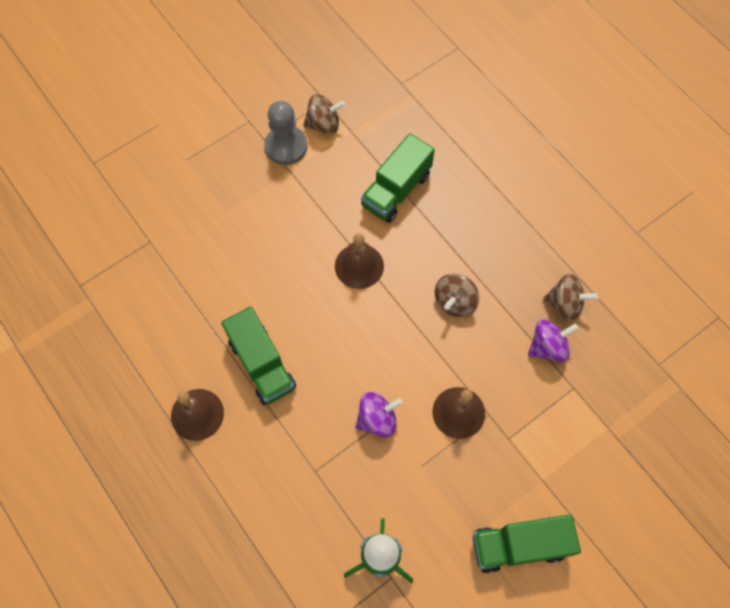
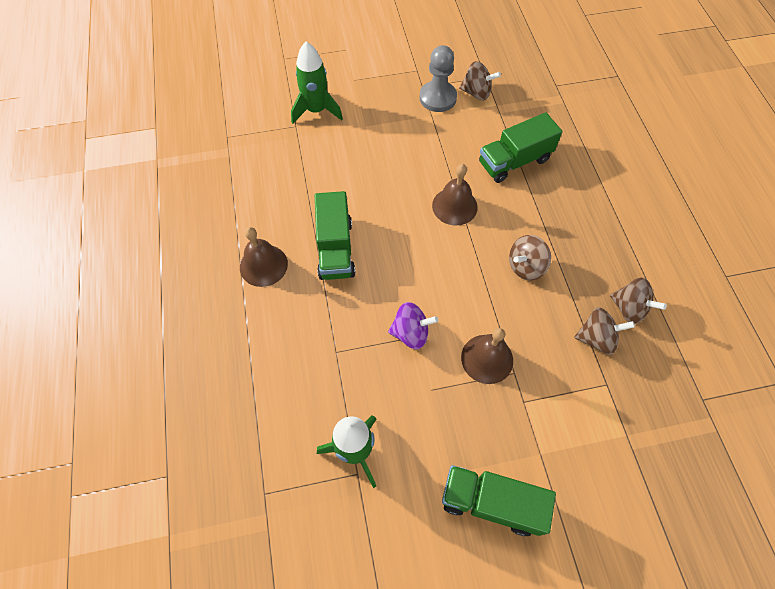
camera: 25 degrees right, 5 degrees down
purple spinning top [528,320,579,362] -> brown spinning top [574,307,635,355]
none -> green rocket [291,42,343,124]

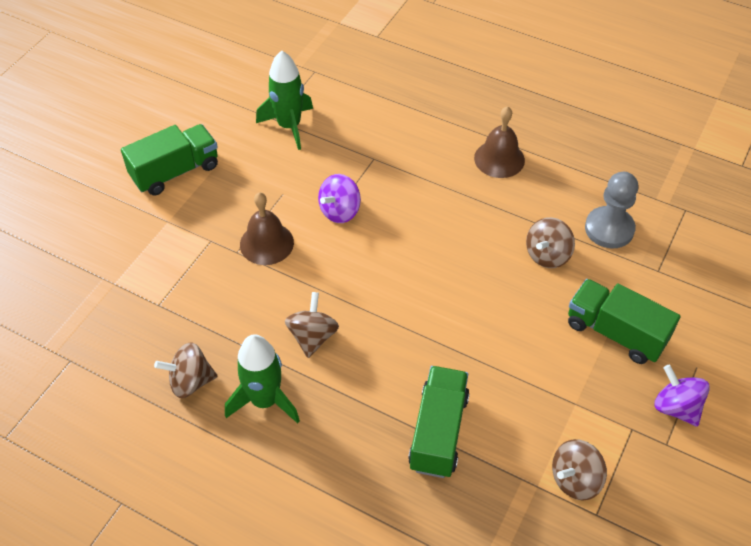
camera: 130 degrees right, 10 degrees down
green rocket [291,42,343,124] -> green rocket moved to [225,334,300,424]
green truck [315,191,355,280] -> green truck moved to [568,279,681,364]
grey pawn [420,45,457,112] -> grey pawn moved to [585,172,638,248]
brown bell [432,164,478,225] -> none
brown spinning top [574,307,635,355] -> brown spinning top moved to [526,217,575,268]
none -> purple spinning top [655,365,710,426]

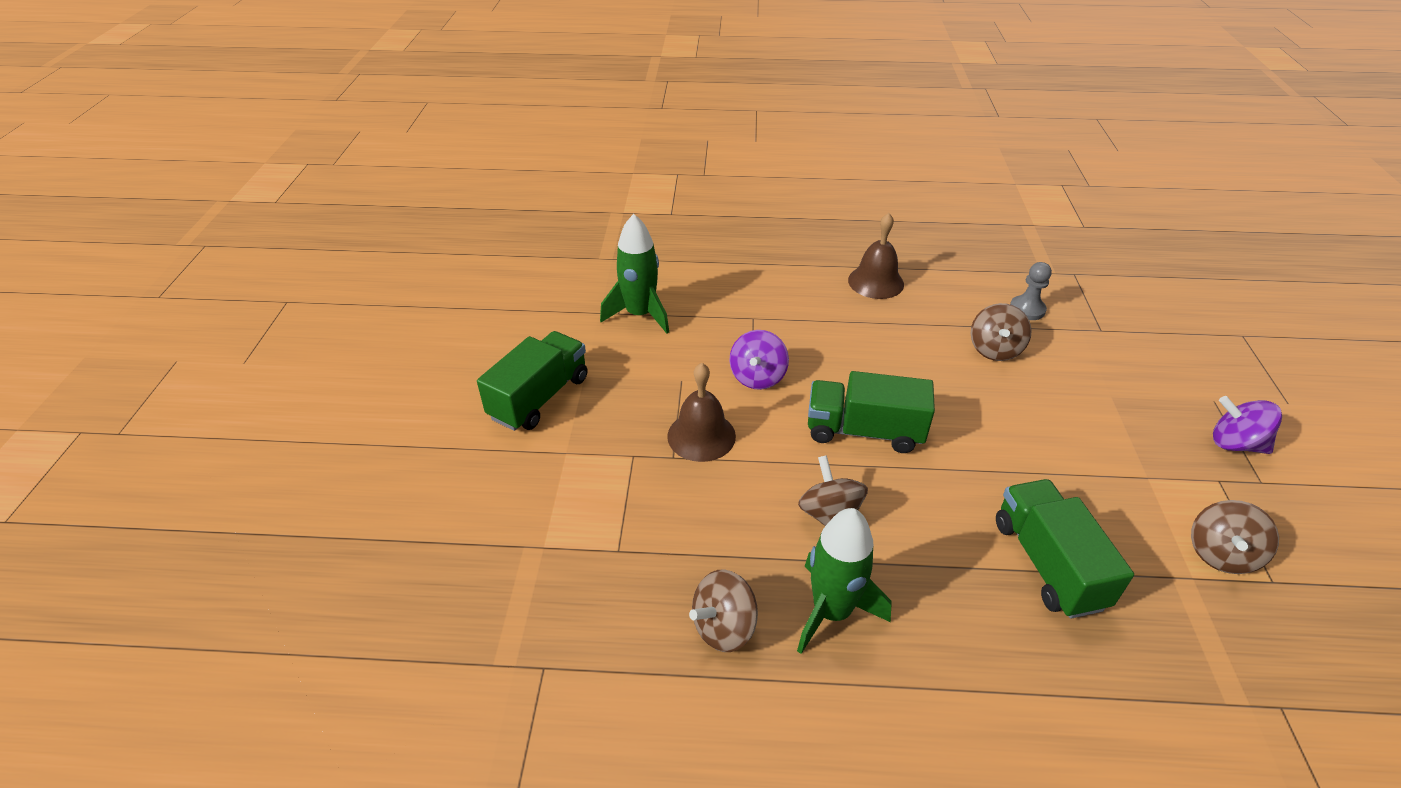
camera: 25 degrees left, 10 degrees down
green truck [568,279,681,364] -> green truck moved to [808,371,935,453]
grey pawn [585,172,638,248] -> grey pawn [1010,262,1052,320], size x0.65

